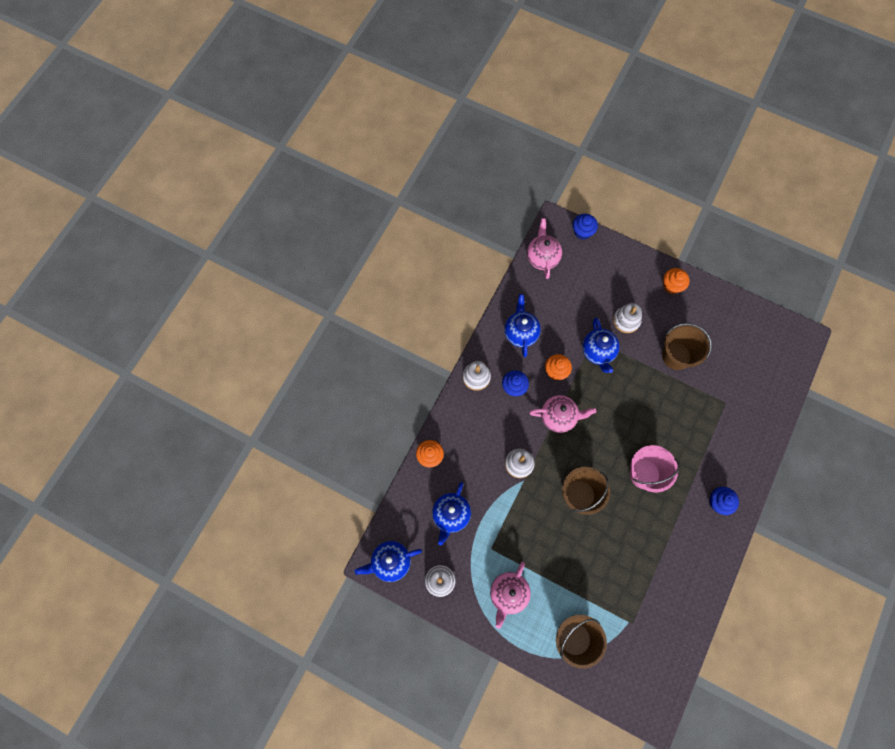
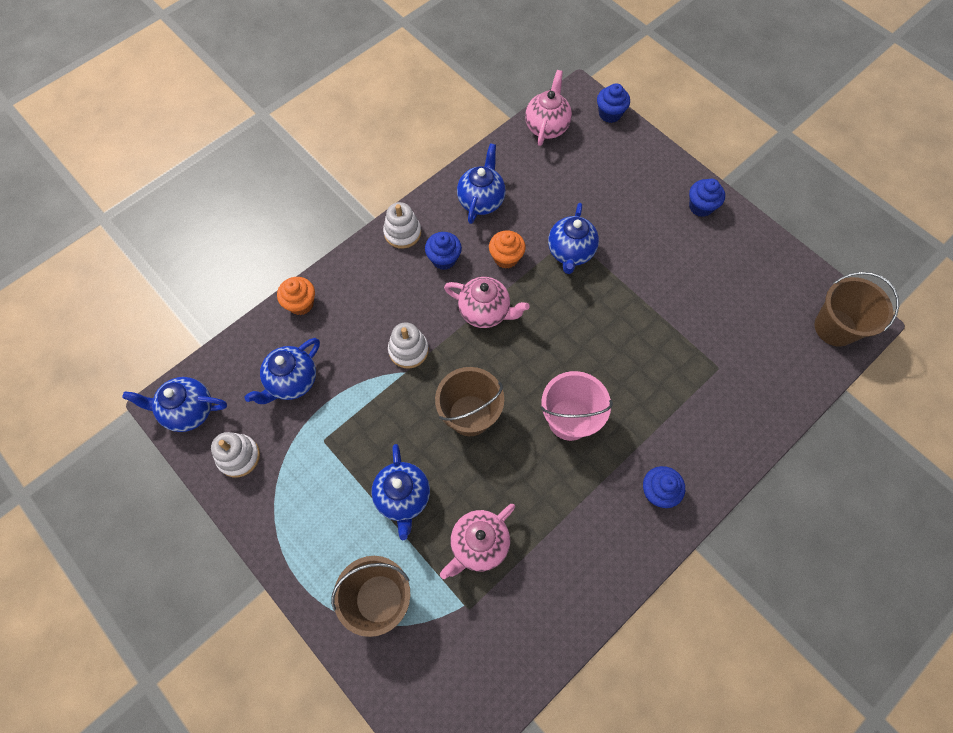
camera: 20 degrees right, 5 degrees down
pink teapot [490,561,531,629] -> pink teapot moved to [440,504,515,579]
white stacking toy [613,303,642,333] -> none
brown bucket [662,323,712,370] -> brown bucket moved to [815,272,899,347]
orange cupcake [663,268,690,294] -> blue cupcake [689,179,725,217]
none -> blue teapot [372,444,430,540]

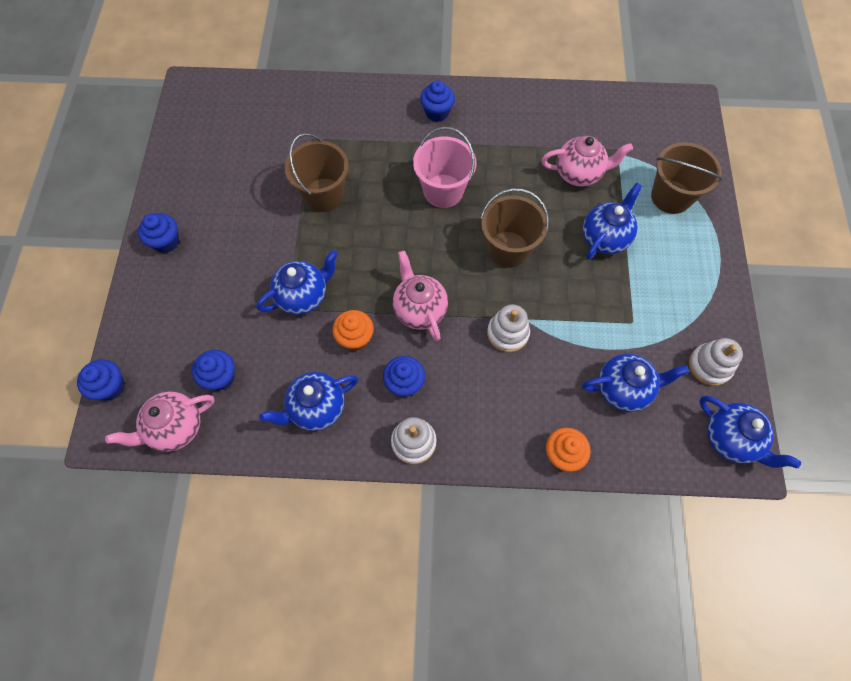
camera: 135 degrees left, 0 degrees up
brown bucket [815,272,899,347] -> brown bucket moved to [285,133,349,212]
none -> blue cupcake [192,350,235,391]

